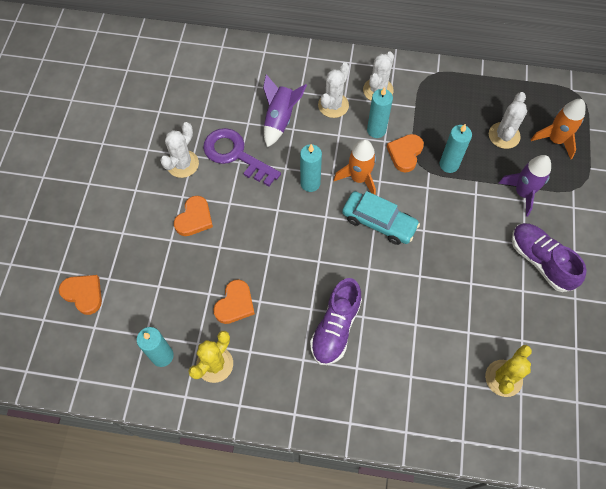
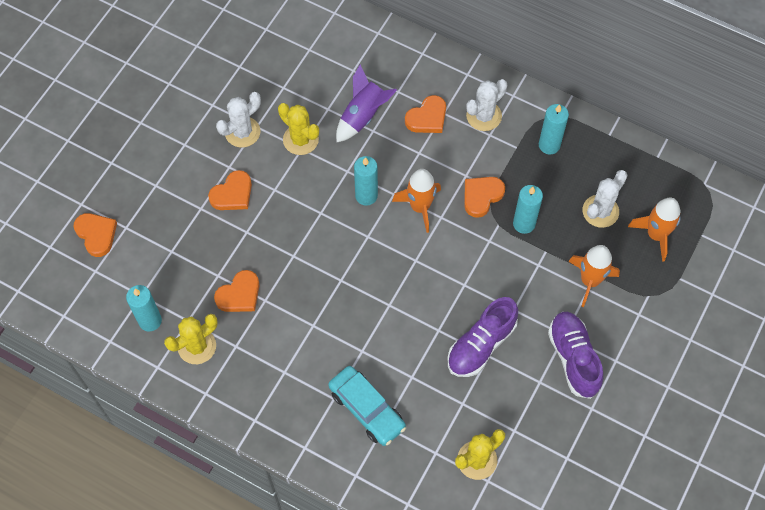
camera: 20 degrees right, 0 degrees up
purple key [203,128,281,186] -> yellow cactus [278,103,319,155]
purple shoe [310,278,362,365] -> purple shoe moved to [448,297,518,377]
white cactus [318,62,350,118] -> orange heart [405,95,446,133]
turquoise car [342,191,420,245] -> turquoise car moved to [328,366,406,446]
turquoise candle [367,87,393,138] -> turquoise candle moved to [539,104,569,154]
purple rocket [499,155,551,217] -> orange rocket [568,245,620,307]

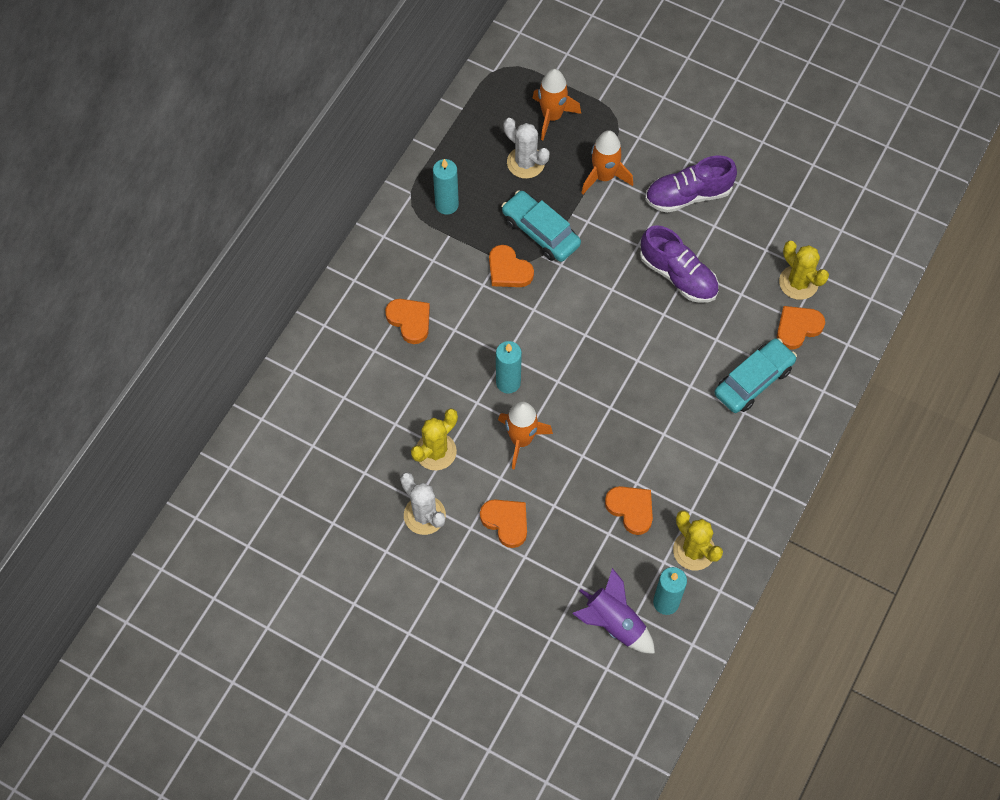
camera: 90 degrees left, 0 degrees up
orange heart [73,213,117,257] -> orange heart moved to [777,306,825,350]
purple rocket [336,64,397,142] -> purple rocket moved to [572,568,655,654]
orange rocket [392,169,441,233] -> orange rocket moved to [498,402,553,470]
white cactus [466,79,507,131] -> none
turquoise candle [513,185,543,234] -> turquoise car [502,190,581,262]

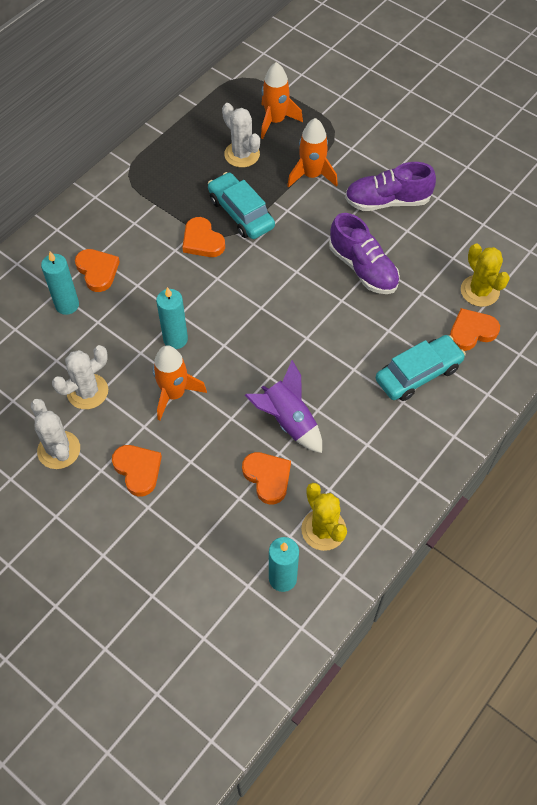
camera: 10 degrees right, 5 degrees down
yellow cactus [411,409,458,470] -> white cactus [52,345,108,409]
turquoise candle [433,159,459,215] -> turquoise candle moved to [41,252,79,315]
purple rocket [572,568,655,654] -> purple rocket moved to [245,360,322,453]

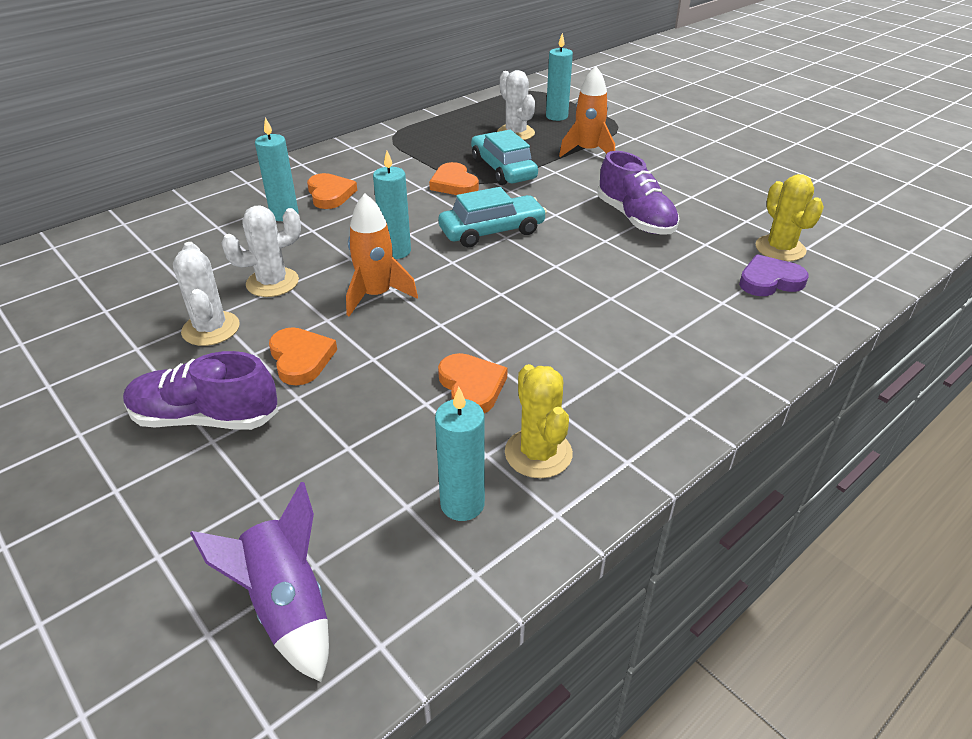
camera: 10 degrees right, 20 degrees down
purple rocket [245,360,322,453] -> purple rocket moved to [190,482,329,682]
orange rocket [261,62,303,139] -> turquoise candle [546,33,573,121]
purple shoe [345,162,436,211] -> purple shoe moved to [123,351,278,430]
turquoise car [376,335,466,401] -> turquoise car moved to [438,187,547,247]
orange heart [450,308,500,351] -> purple heart [739,254,808,296]

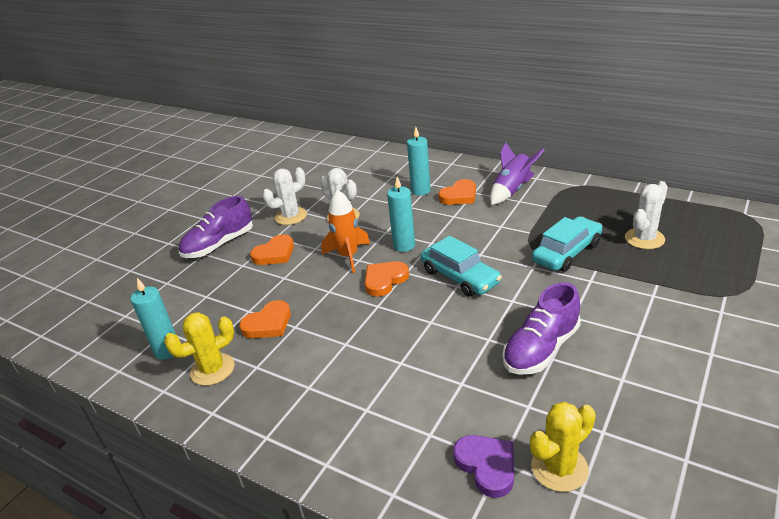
camera: 75 degrees right, 5 degrees down
purple shoe [123,351,278,430] -> purple shoe turned 120 degrees counterclockwise [179,196,253,258]
purple rocket [190,482,329,682] -> purple rocket moved to [490,143,544,205]
orange heart [429,162,479,195] -> orange heart moved to [365,261,409,297]
turquoise candle [546,33,573,121] -> none
orange rocket [559,66,615,157] -> none

